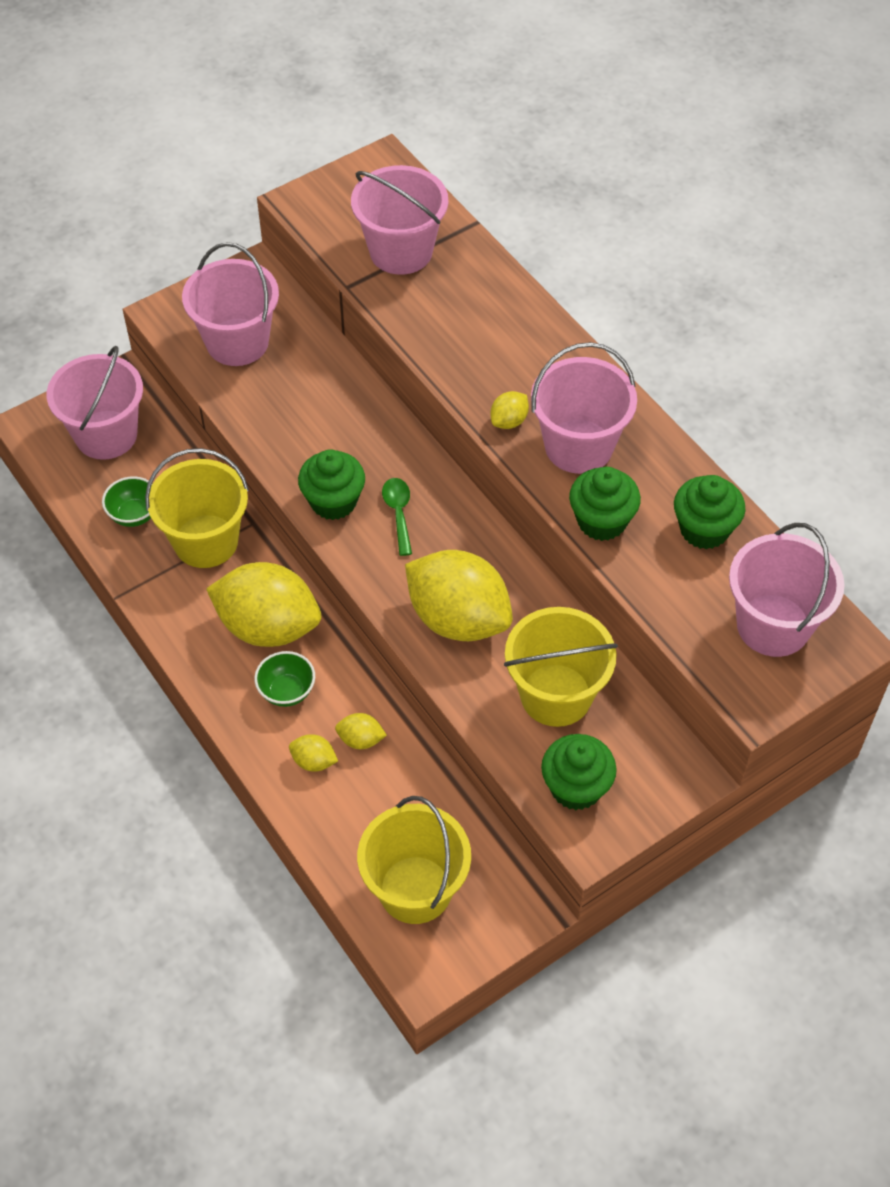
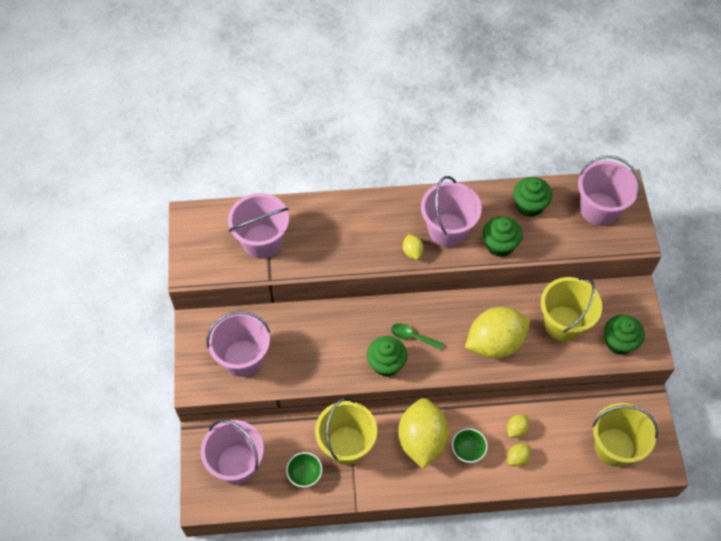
camera: 60 degrees left, 5 degrees up
yellow lemon [206,562,321,647] -> yellow lemon turned 45 degrees counterclockwise [398,398,449,469]

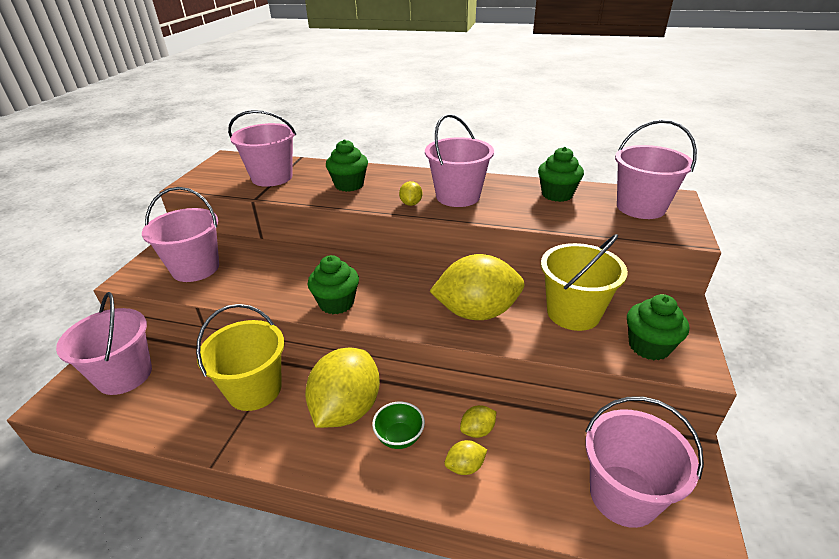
camera: 20 degrees right, 25 degrees down
green bowl [286,452,323,487] -> none
green spoon [391,323,444,350] -> none
green cupcake [483,216,523,257] -> green cupcake moved to [326,139,368,192]
yellow bucket [592,403,658,467] -> pink bucket [585,396,704,528]

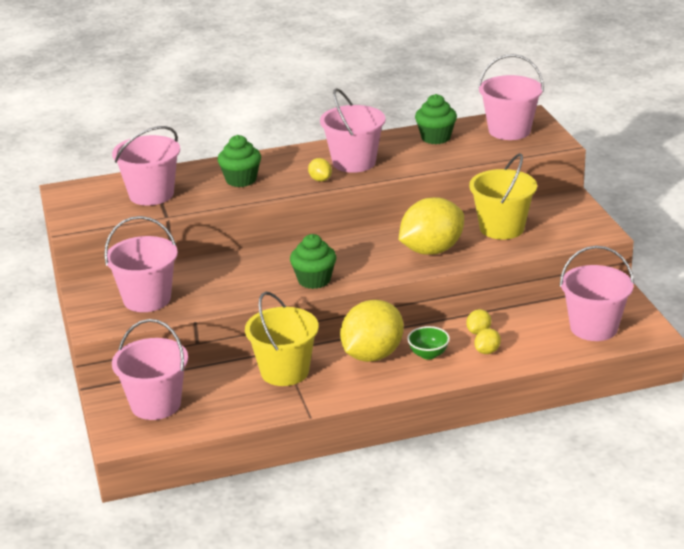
camera: 30 degrees left, 5 degrees down
yellow lemon [305,348,380,428] -> yellow lemon turned 45 degrees clockwise [340,300,404,362]
green cupcake [627,294,689,360] -> none

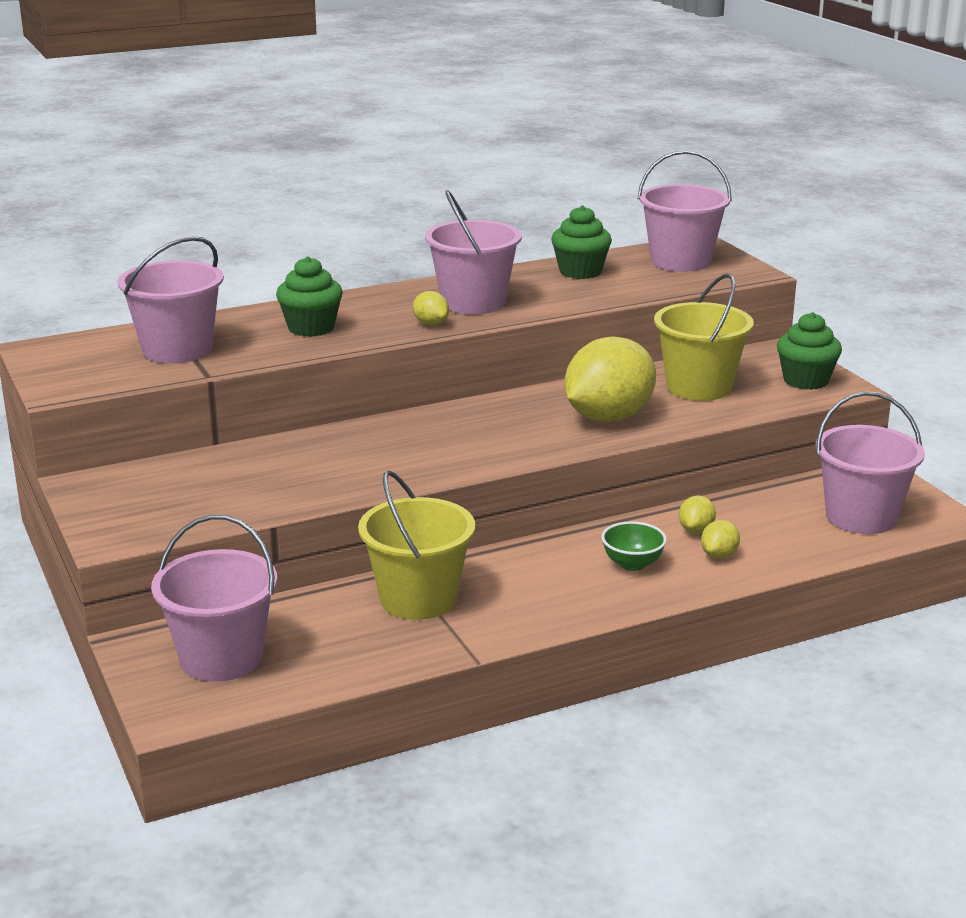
camera: 10 degrees left, 5 degrees down
pink bucket [104,216,178,312] -> none
green cupcake [290,234,336,289] -> green cupcake moved to [777,312,842,390]
yellow lemon [340,300,404,362] -> none

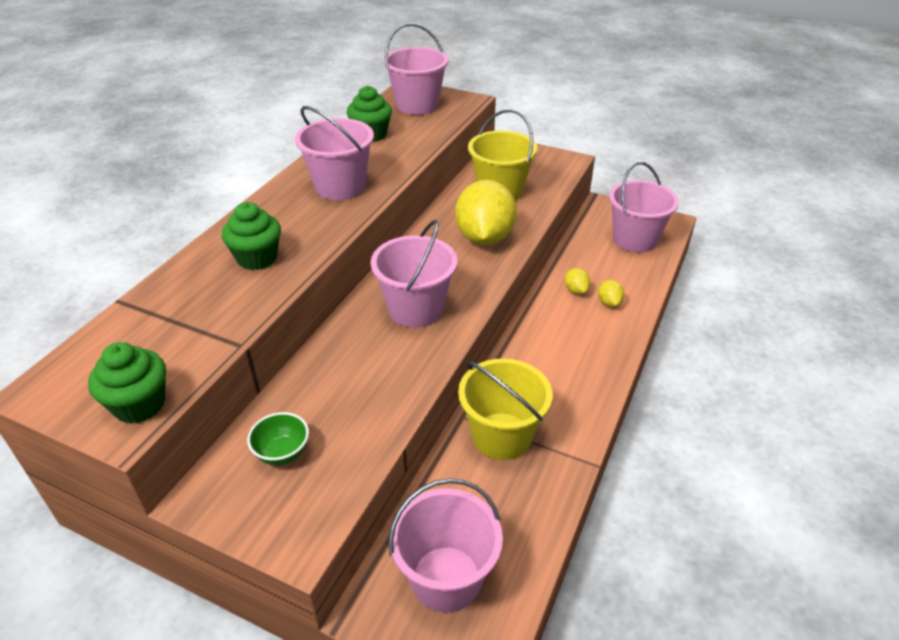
camera: 40 degrees left, 15 degrees up
pink bucket [117,236,224,363] -> pink bucket moved to [371,220,457,328]
yellow lemon [413,291,449,326] -> none
green bowl [602,521,667,571] -> green bowl moved to [247,412,309,465]
green cupcake [777,312,842,390] -> green cupcake moved to [88,342,166,424]

